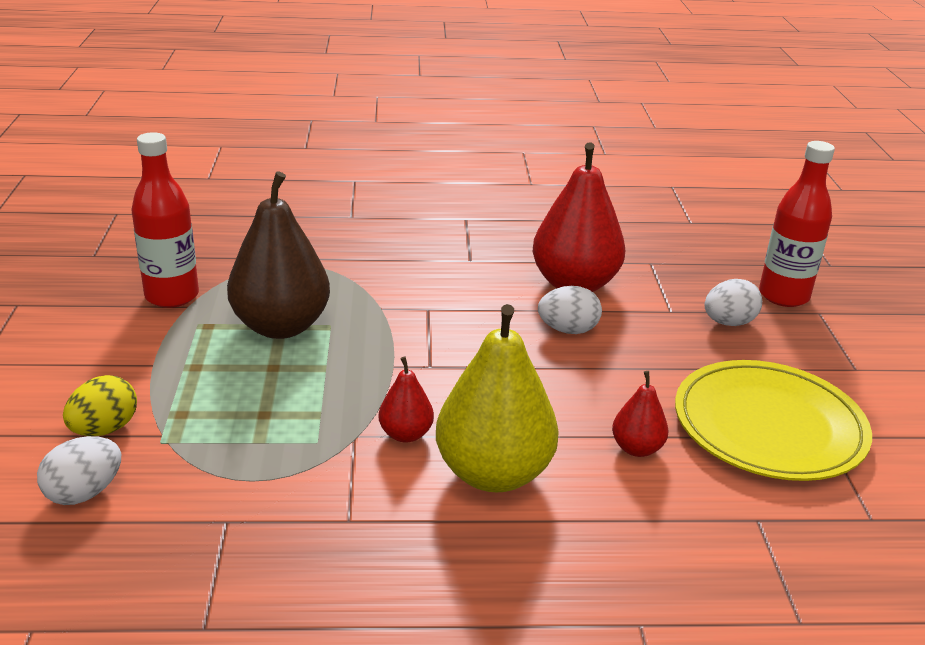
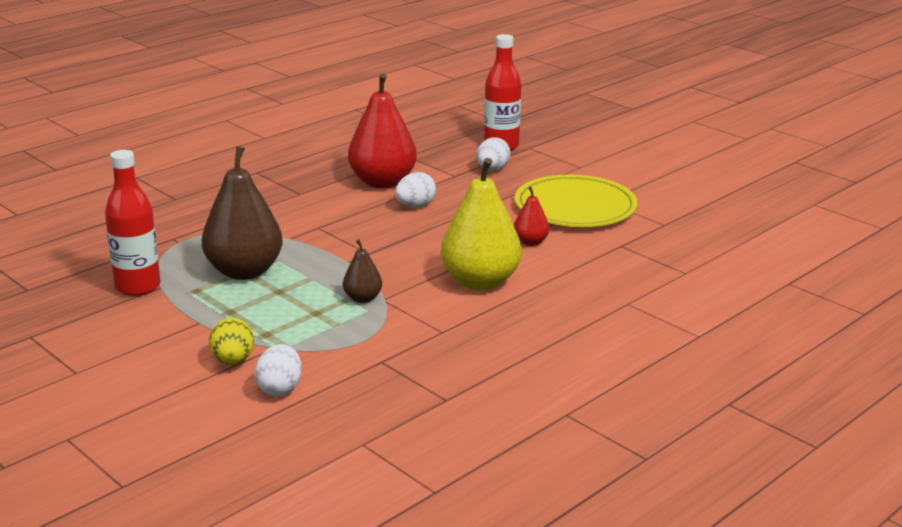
camera: 40 degrees left, 5 degrees down
red pear [379,357,434,443] -> none
none -> brown pear [343,239,382,303]

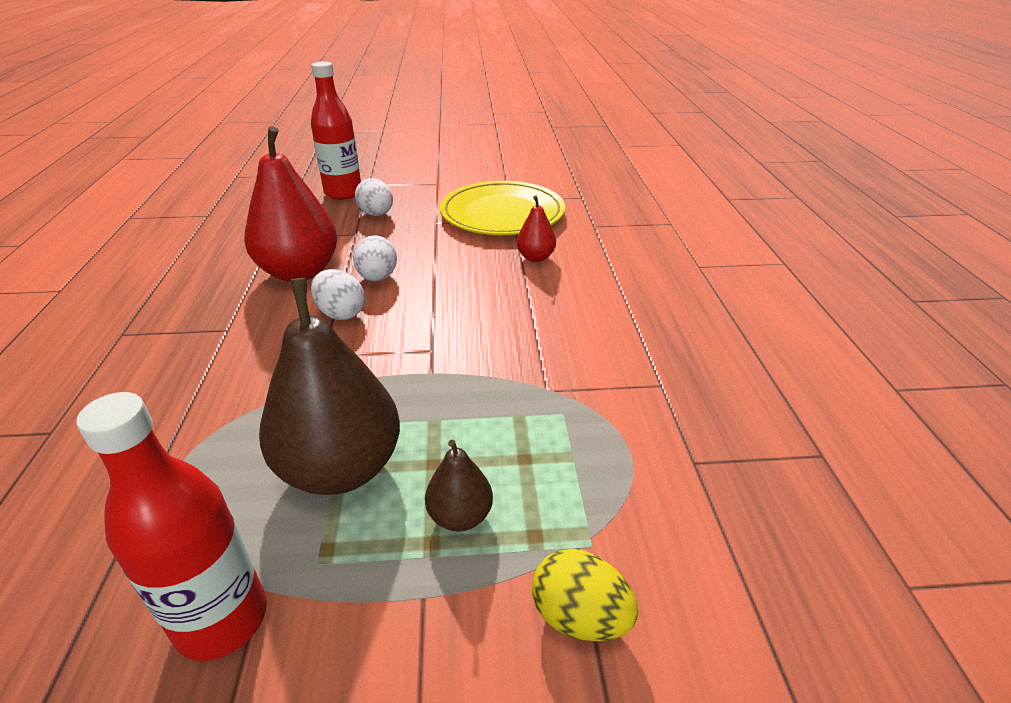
camera: 50 degrees left, 10 degrees up
white egg [255,344,302,396] -> white egg moved to [311,269,365,320]
brown pear [343,239,382,303] -> brown pear moved to [425,440,493,531]
yellow pear [441,158,521,290] -> none

